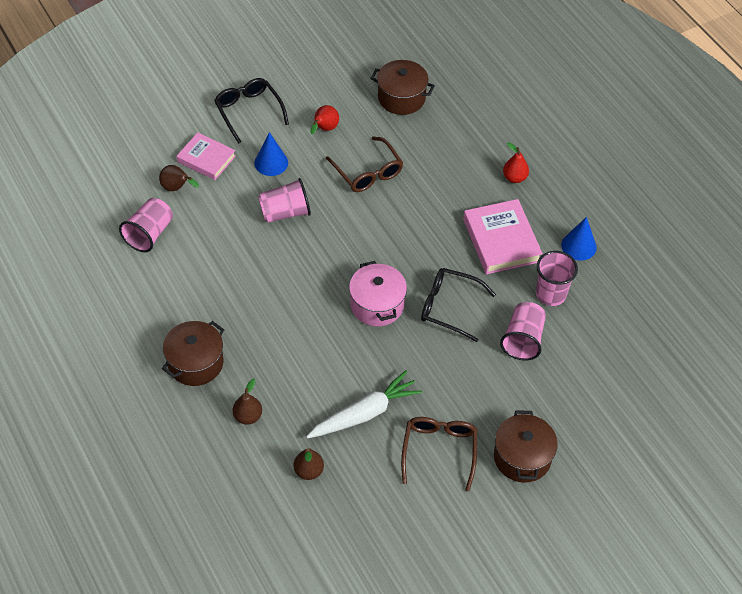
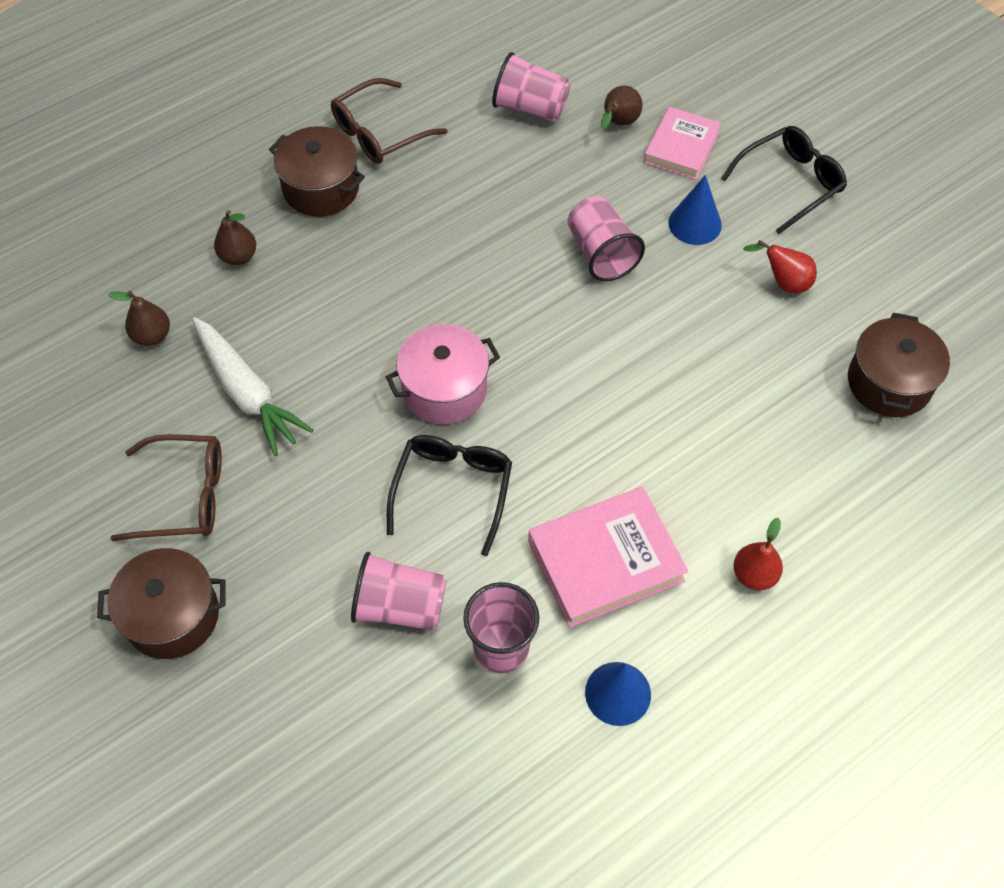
camera: 85 degrees right, 5 degrees up
brown glasses [326,137,403,192] -> brown glasses moved to [331,78,448,164]

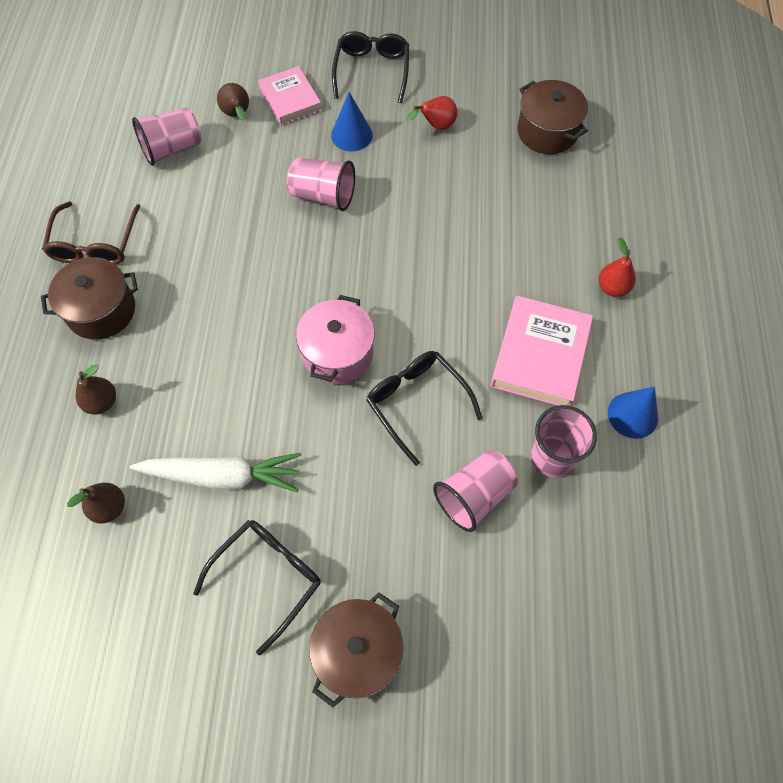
camera: 50 degrees left, 5 degrees up
brown glasses [110,434,222,541] -> black glasses [193,520,321,655]

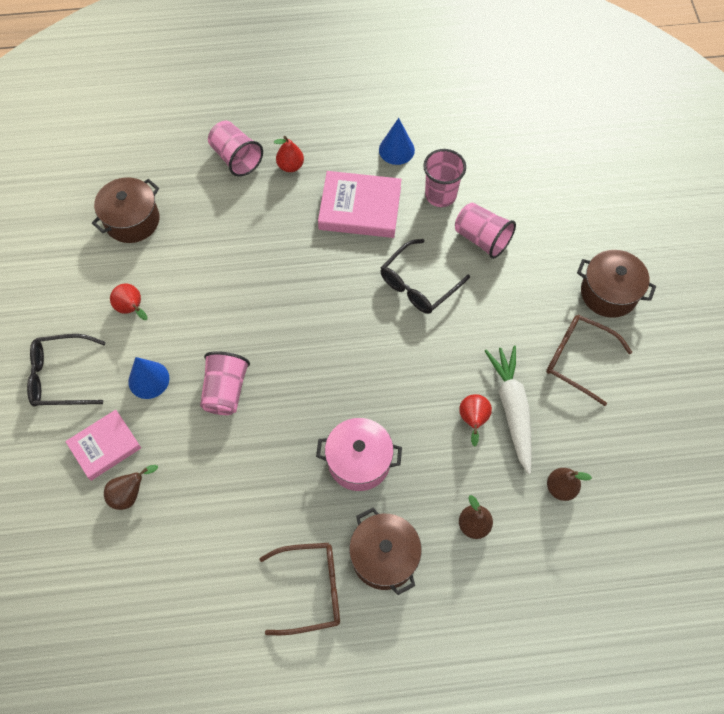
camera: 100 degrees left, 0 degrees up
pink cup [132,108,202,166] -> pink cup moved to [208,121,263,177]
black glasses [193,520,321,655] -> brown glasses [546,315,632,406]
pink pot [296,295,375,384] -> pink pot moved to [316,418,402,491]
none -> red pear [459,394,492,447]

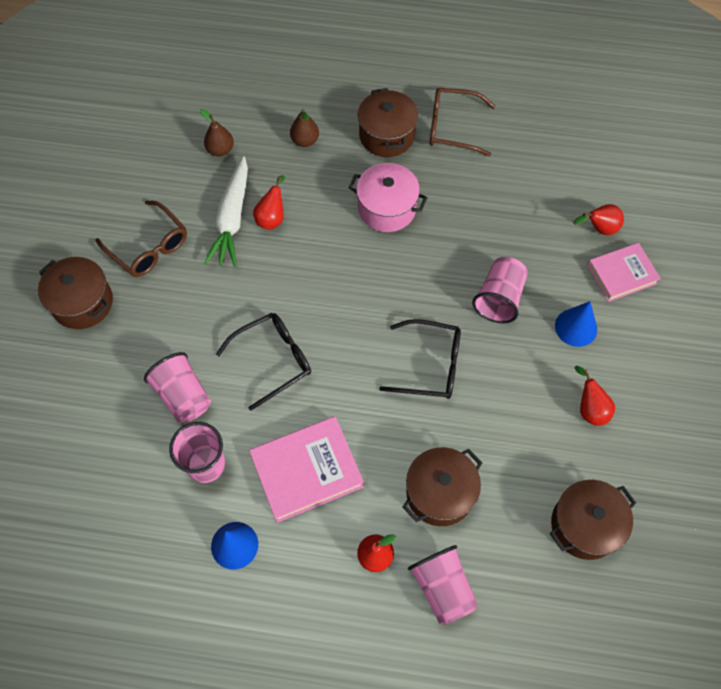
camera: 165 degrees left, 0 degrees up
black glasses [27,334,106,407] -> black glasses moved to [379,319,461,399]
brown pear [104,465,158,510] -> red pear [573,204,624,235]
pink book [318,171,402,238] -> pink book turned 45 degrees counterclockwise [249,416,364,523]
none -> brown pot [403,447,482,526]

